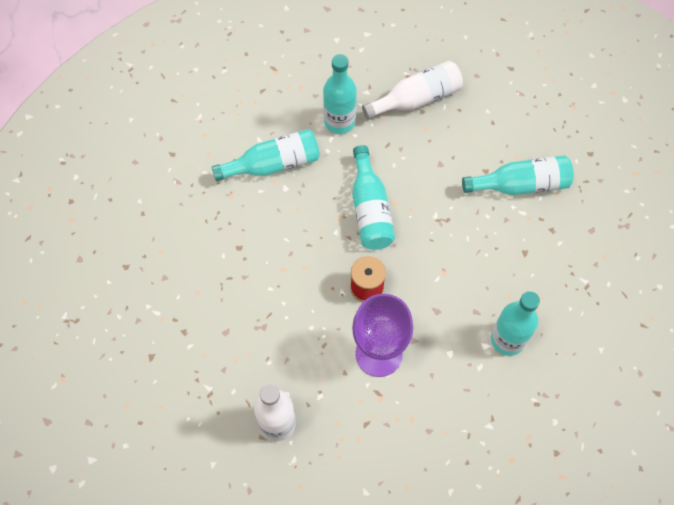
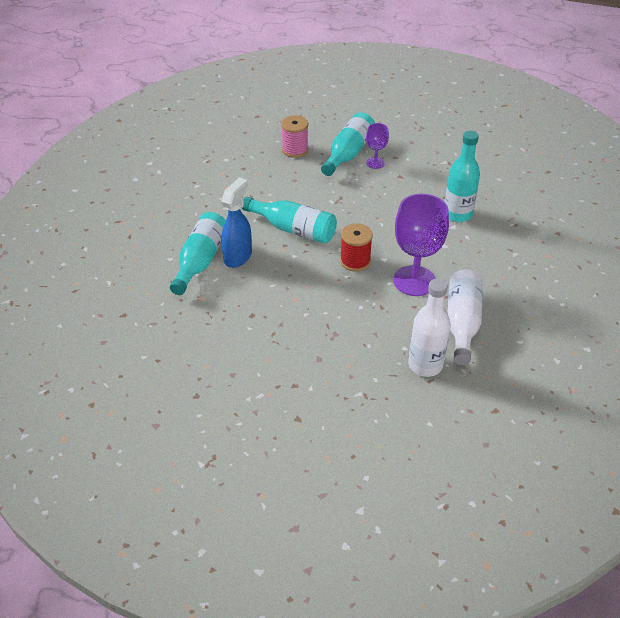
camera: 55 degrees left, 20 degrees down
turquoise bottle [323,54,357,134] -> none
white bottle [362,61,463,120] -> white bottle moved to [447,269,483,365]
none -> blue spray bottle [221,178,252,268]
none -> pink spool [281,115,308,158]
none -> purple goblet [366,123,389,169]

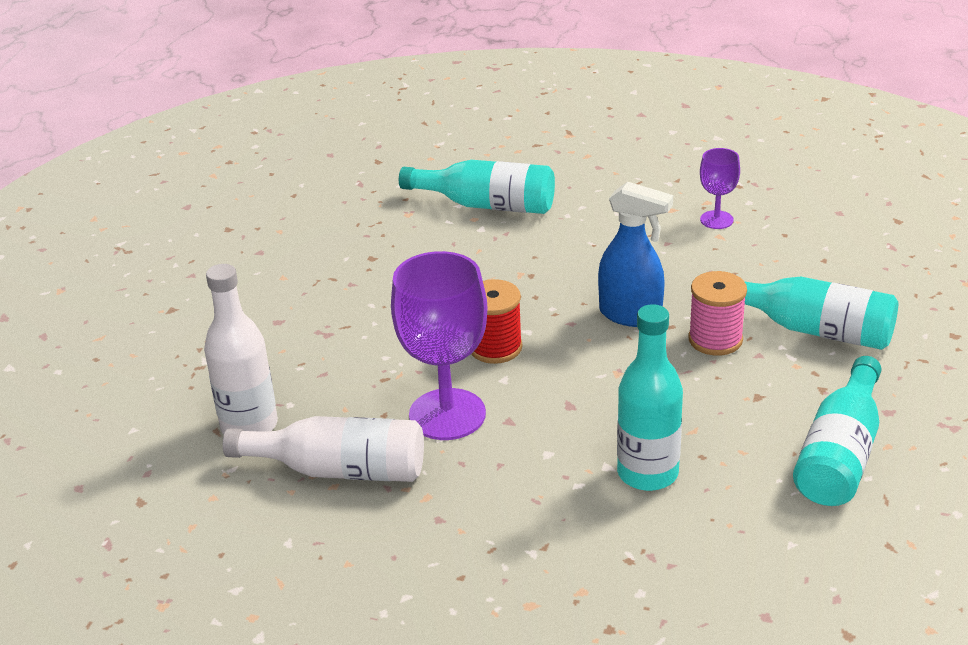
camera: 90 degrees right, 10 degrees down
blue spray bottle [221,178,252,268] -> blue spray bottle moved to [598,182,673,327]
turquoise bottle [242,197,337,244] -> turquoise bottle moved to [793,356,881,506]
pink spool [281,115,308,158] -> pink spool moved to [688,271,747,356]
purple goblet [366,123,389,169] -> purple goblet moved to [700,148,740,229]

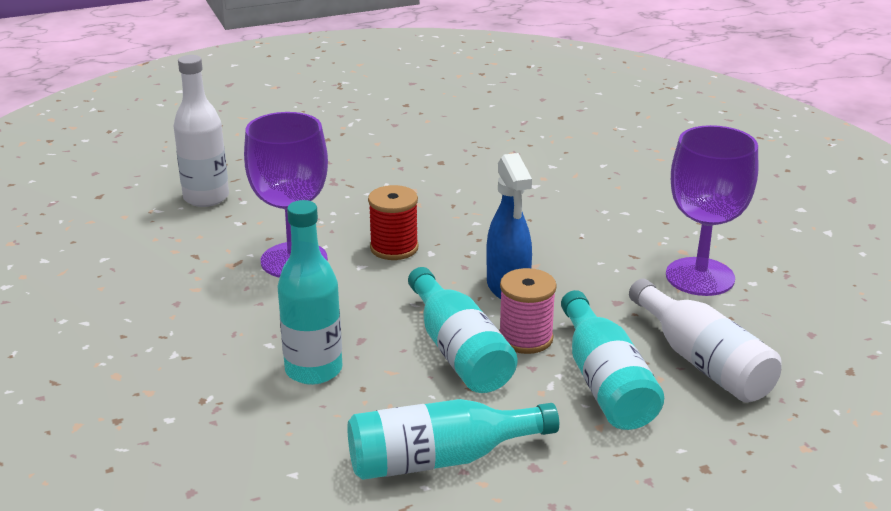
camera: 50 degrees right, 5 degrees down
white bottle [223,416,424,482] -> white bottle moved to [629,279,782,403]
turquoise bottle [399,160,555,214] -> turquoise bottle moved to [408,267,518,393]
purple goblet [700,148,740,229] -> purple goblet [666,125,758,296], size x1.96

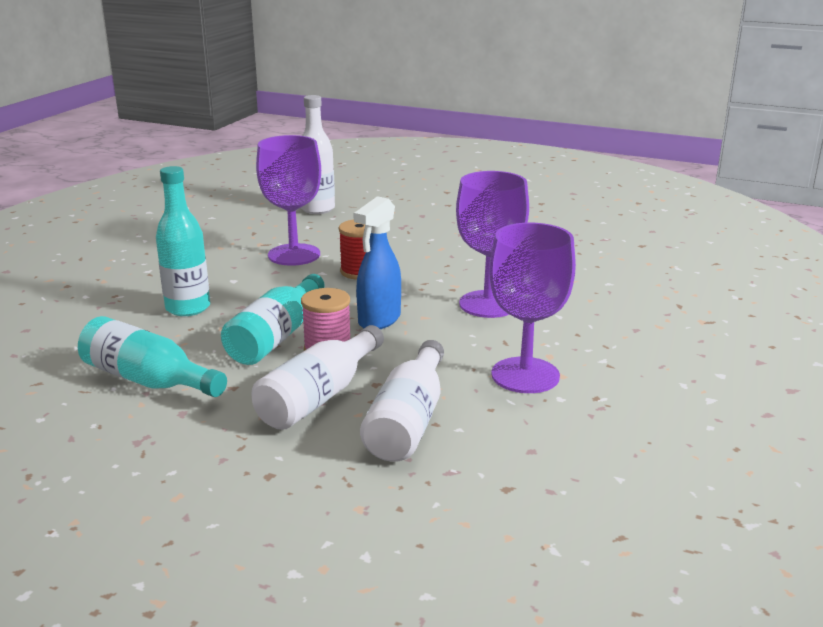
camera: 45 degrees right, 5 degrees down
turquoise bottle [561,290,664,430] -> white bottle [251,325,384,430]
none -> purple goblet [456,171,529,318]

